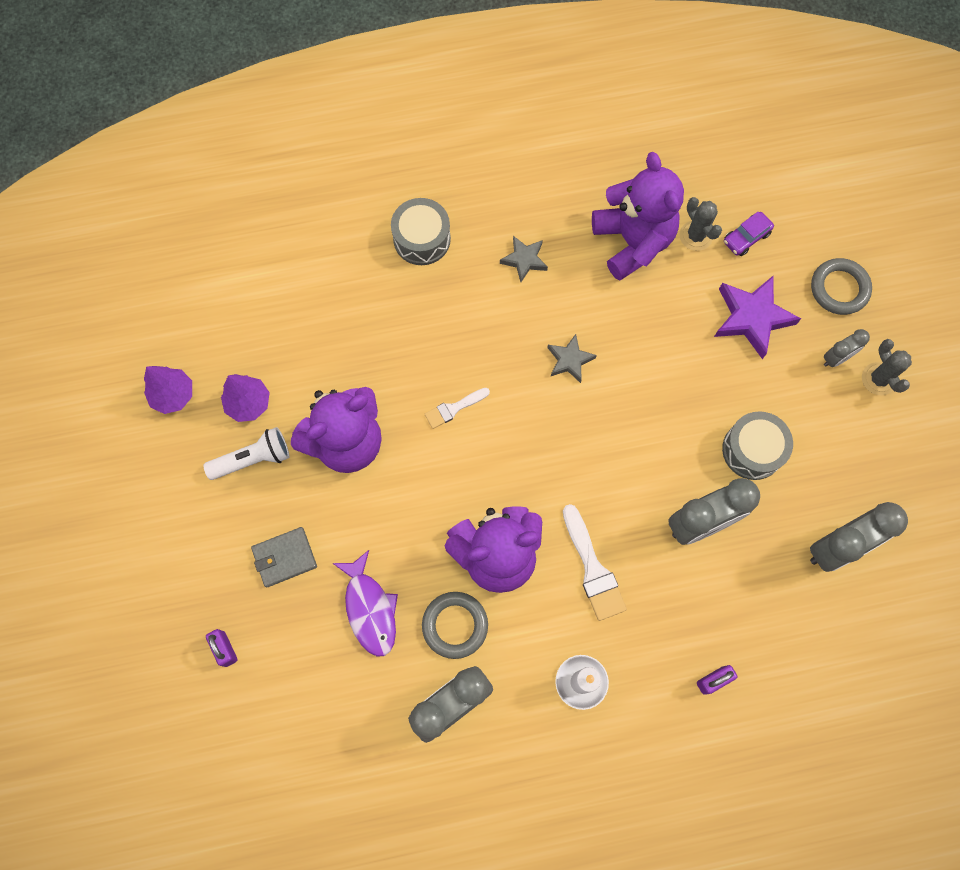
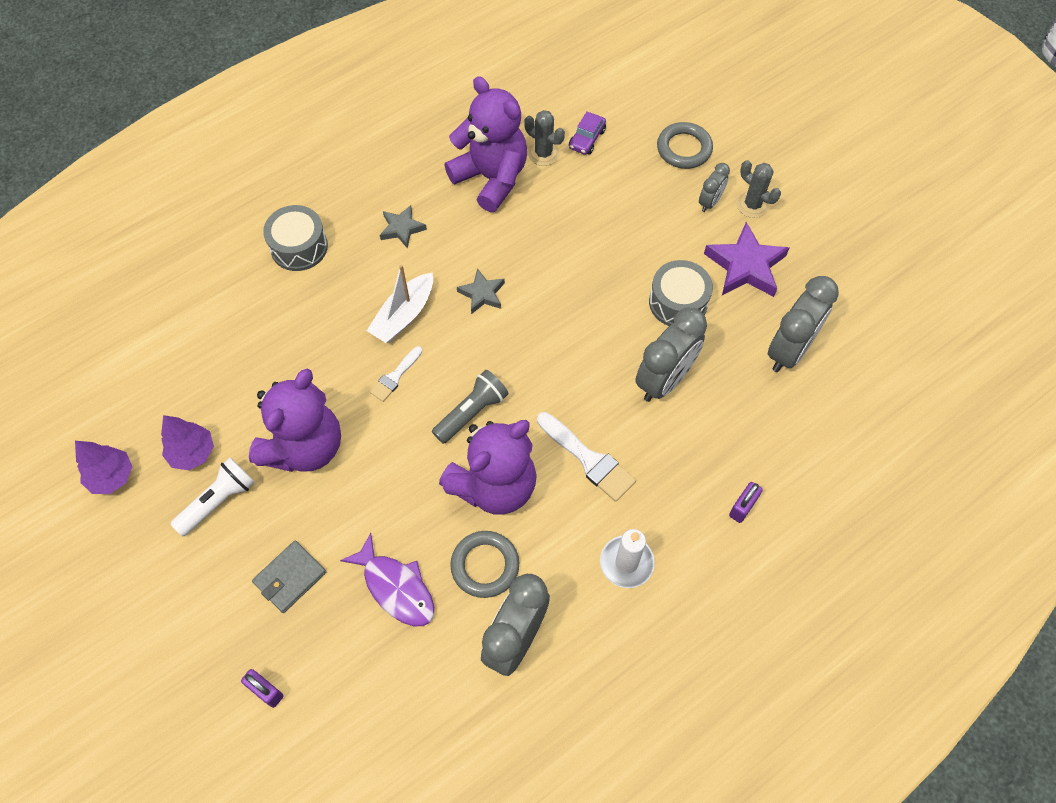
camera: 25 degrees left, 10 degrees down
purple star [714,275,801,359] -> purple star moved to [704,222,789,297]
none -> white boat [367,265,433,343]
none -> grey flashlight [432,370,509,444]

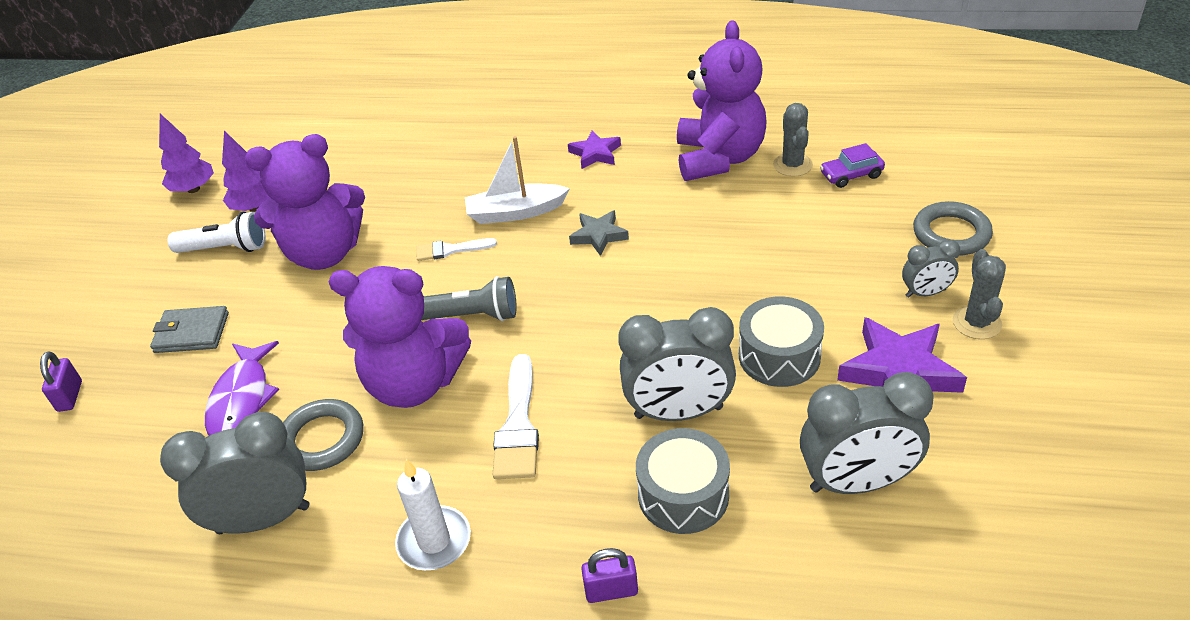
camera: 50 degrees right, 20 degrees down
grey drum [263,205,328,271] -> grey drum moved to [636,428,730,534]
grey star [380,205,427,249] -> purple star [568,130,621,169]

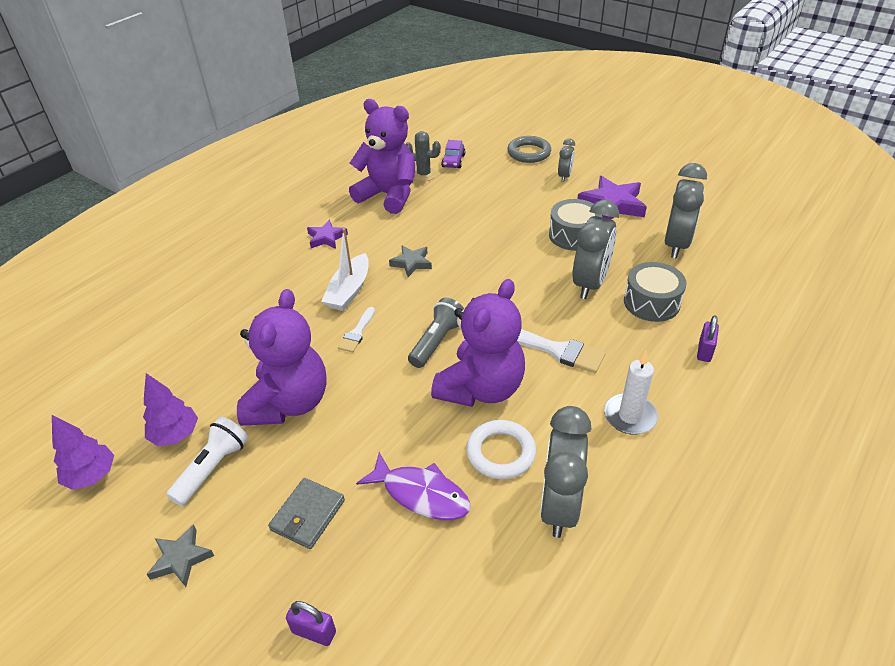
camera: 65 degrees left, 0 degrees up
grey ring [283,399,363,471] -> white ring [466,420,536,479]
grey cactus [953,249,1006,339] -> none
none -> grey star [147,524,214,587]

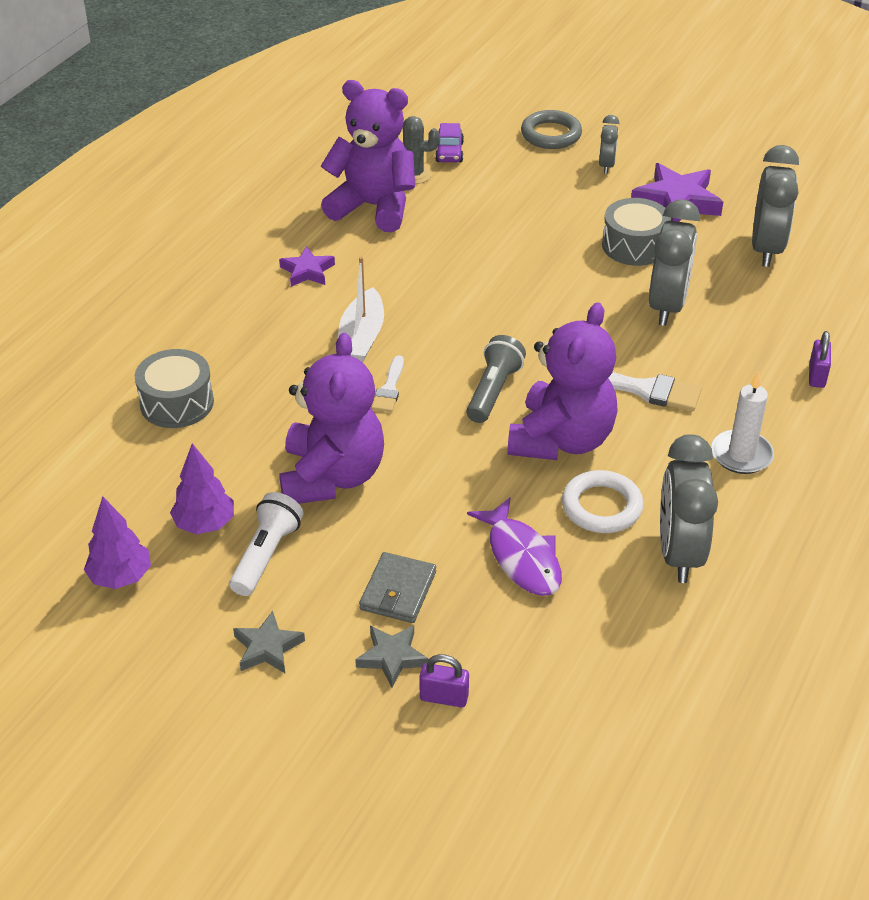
camera: 10 degrees left, 0 degrees up
purple fish [356,452,471,520] -> purple fish turned 45 degrees clockwise [467,497,562,596]
grey star [389,245,432,277] -> grey star moved to [355,625,428,688]
grey drum [624,262,687,322] -> grey drum moved to [135,349,214,428]

